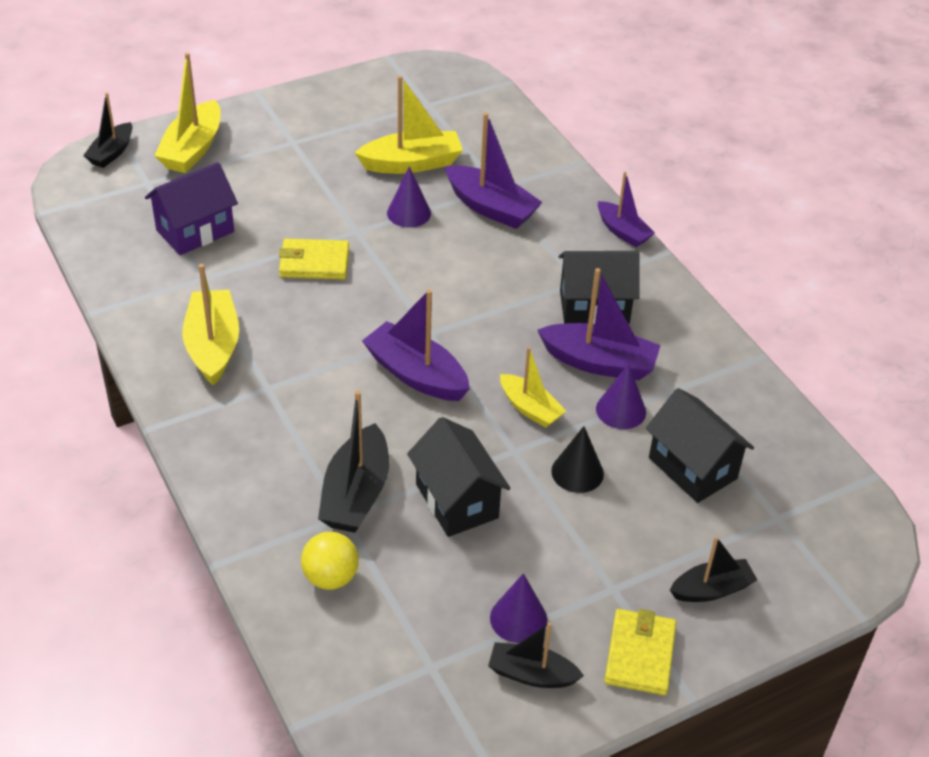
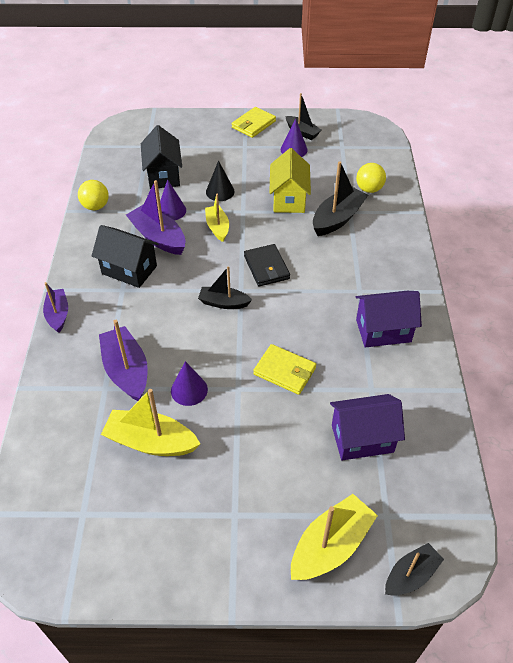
camera: 150 degrees left, 5 degrees up
yellow boat [182,264,239,386] -> purple house [356,291,422,347]
purple boat [362,289,470,401] -> black wallet [244,244,290,287]
black house [407,417,511,537] -> yellow house [269,148,311,213]
black boat [670,536,757,602] -> black boat moved to [198,267,252,309]
none -> yellow ball [78,180,109,210]

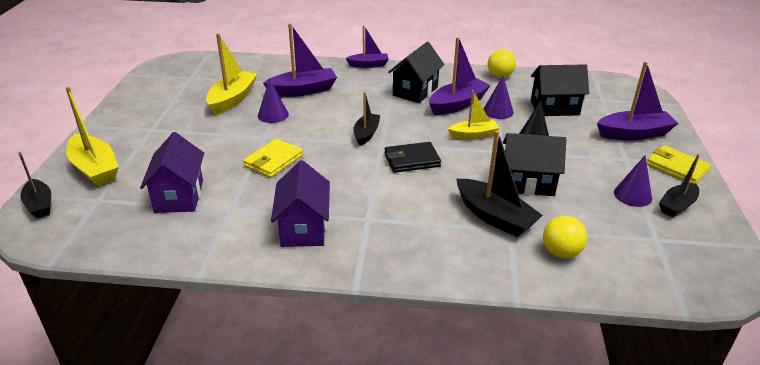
camera: 95 degrees right, 15 degrees down
yellow house [269,148,311,213] -> black house [503,133,566,196]
none -> purple boat [597,62,678,140]

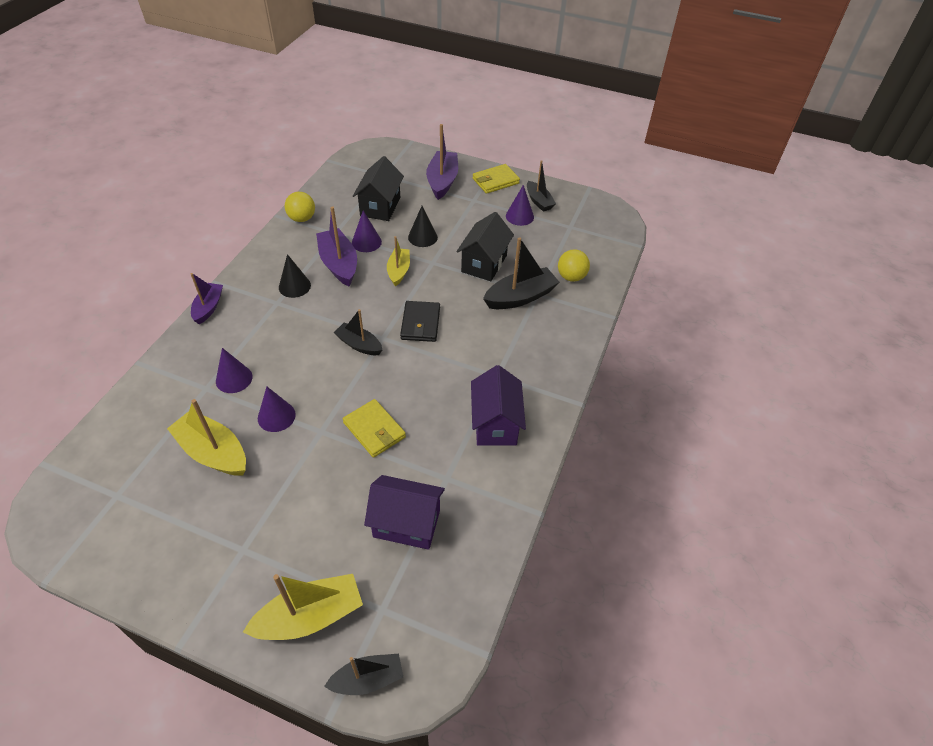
camera: 75 degrees left, 15 degrees up
purple boat [263,23,337,97] -> purple cone [216,348,253,393]
purple house [271,160,330,247] -> purple house turned 75 degrees clockwise [471,365,526,446]
black house [388,42,444,103] -> black cone [279,254,311,298]

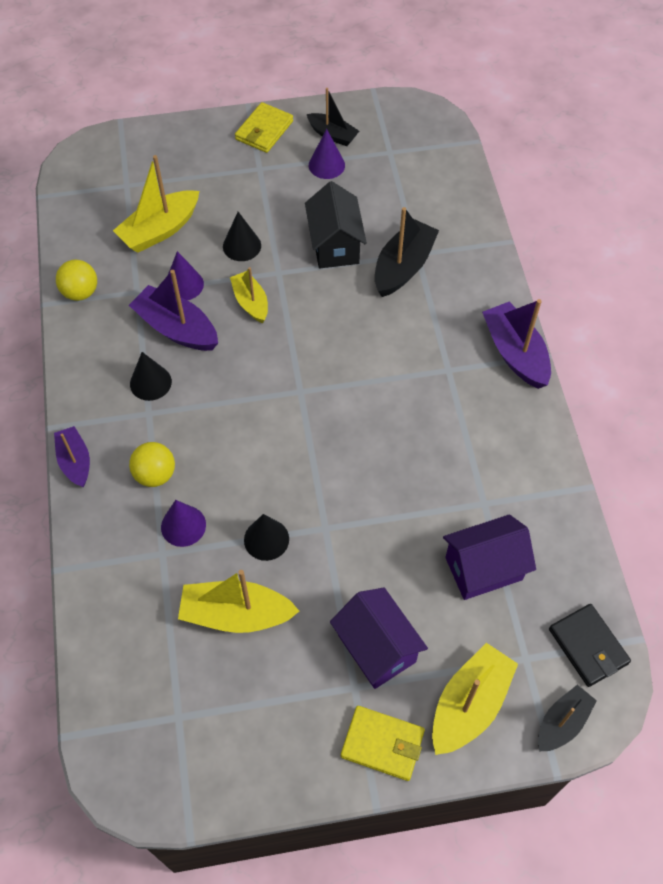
camera: 30 degrees left, 10 degrees up
purple cone [258,387,296,432] -> black cone [244,514,289,561]
black boat [334,309,382,355] -> none
yellow wallet [343,399,406,458] -> yellow wallet moved to [341,706,425,781]
black house [353,156,404,221] -> yellow boat [113,155,199,253]
black wallet [400,301,440,342] -> black wallet moved to [549,604,631,687]
purple boat [426,124,458,200] -> purple boat moved to [482,299,551,389]
purple house [471,365,526,446] -> purple house moved to [330,588,428,689]
yellow ball [558,249,590,282] -> yellow ball moved to [129,442,175,487]

